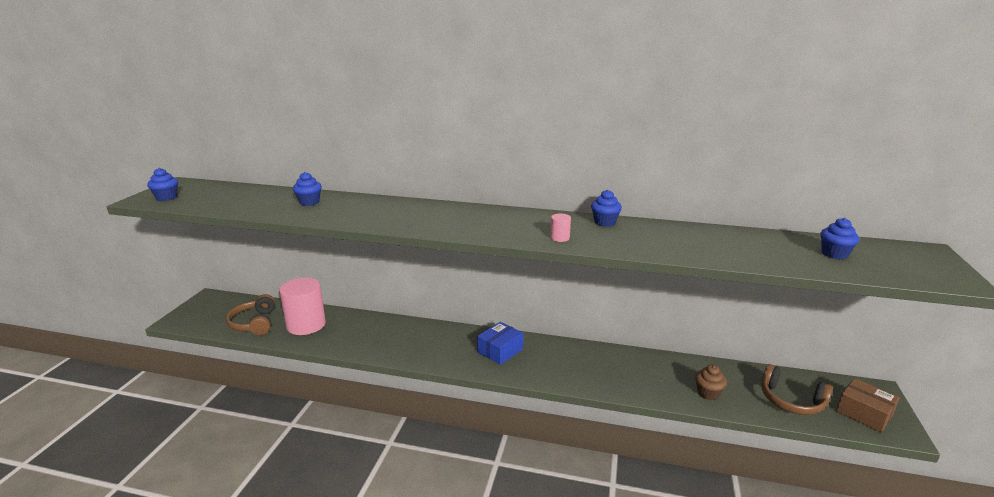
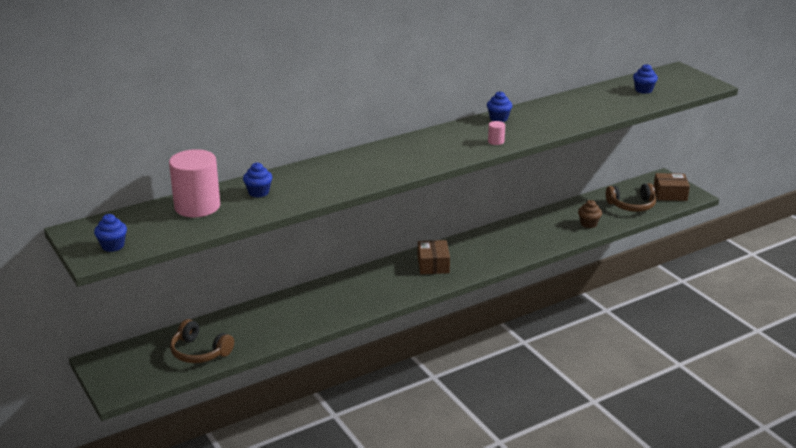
camera: 45 degrees left, 5 degrees up
pink cylinder [279,278,326,335] -> pink cylinder moved to [169,149,220,217]
blue box [477,322,523,365] -> brown box [418,240,450,274]

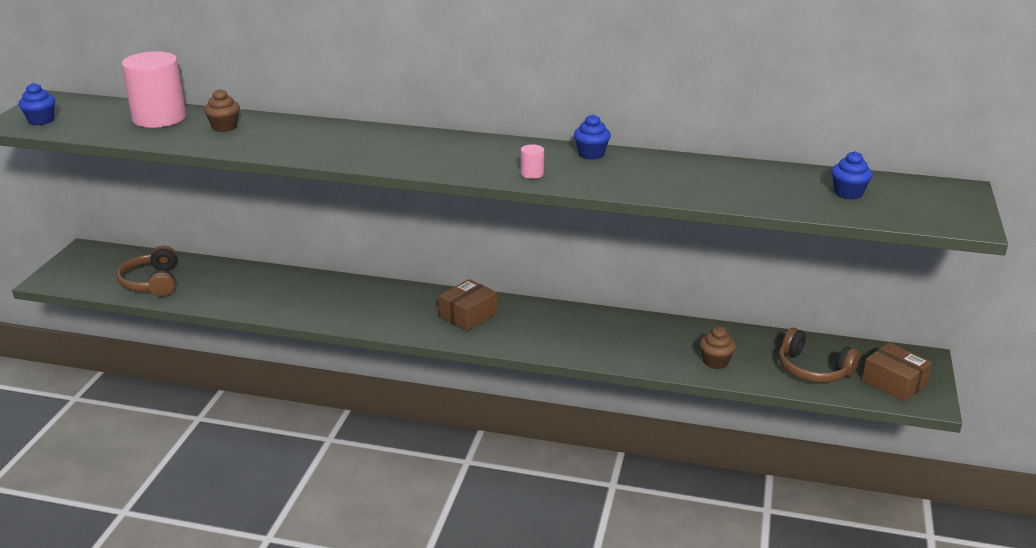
camera: 45 degrees right, 0 degrees up
blue cupcake [243,162,272,198] -> brown cupcake [204,89,240,132]

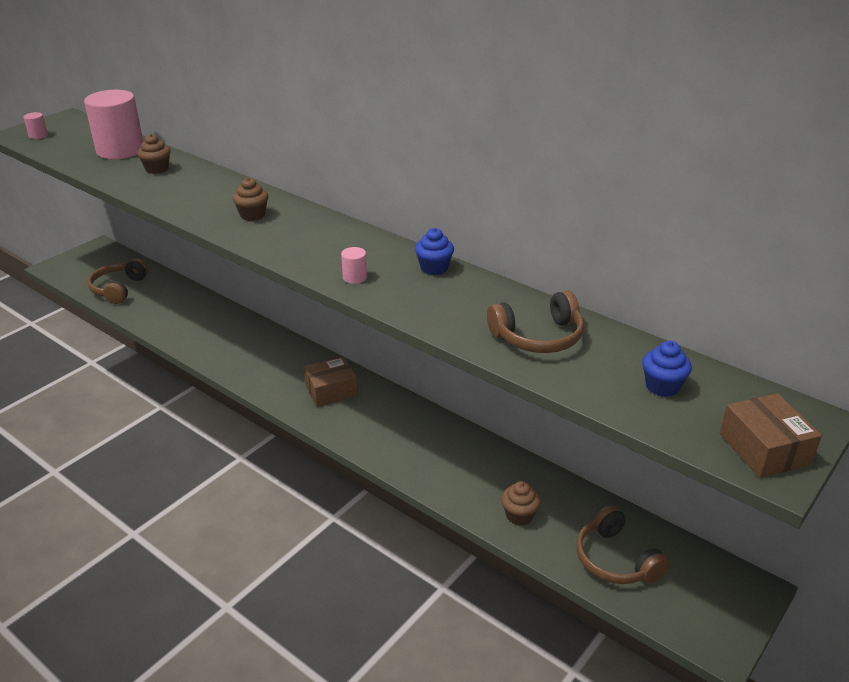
camera: 25 degrees right, 5 degrees up
blue cupcake [19,83,55,125] -> pink cylinder [23,112,48,139]
brown box [862,342,932,402] -> brown box moved to [720,393,822,478]
none -> brown cupcake [233,177,269,221]
none -> brown headphones [487,291,584,353]

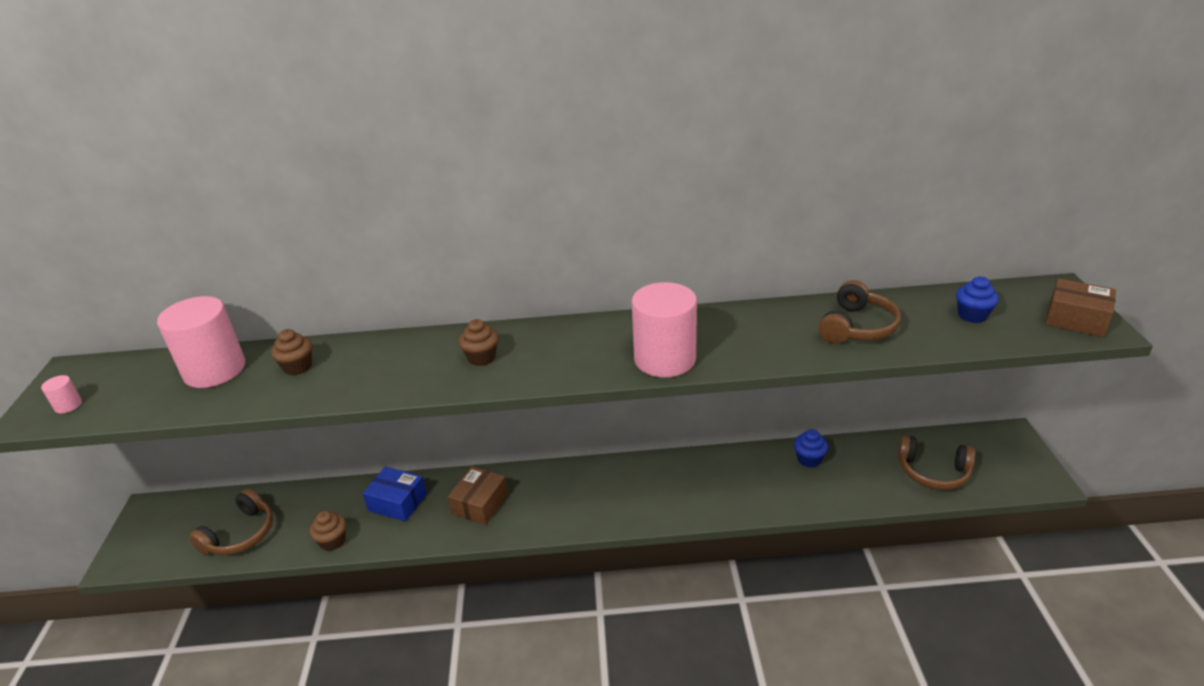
camera: 40 degrees left, 0 degrees up
brown headphones [88,258,148,304] -> brown headphones turned 120 degrees counterclockwise [189,488,273,555]
brown box [304,356,358,407] -> brown box moved to [448,466,508,525]
pink cylinder [341,247,367,284] -> pink cylinder [632,282,697,377], size x2.48
blue cupcake [415,228,454,275] -> blue cupcake moved to [794,429,828,468]
brown cupcake [501,481,541,525] -> brown cupcake moved to [309,511,346,551]
none -> blue box [363,467,427,522]

